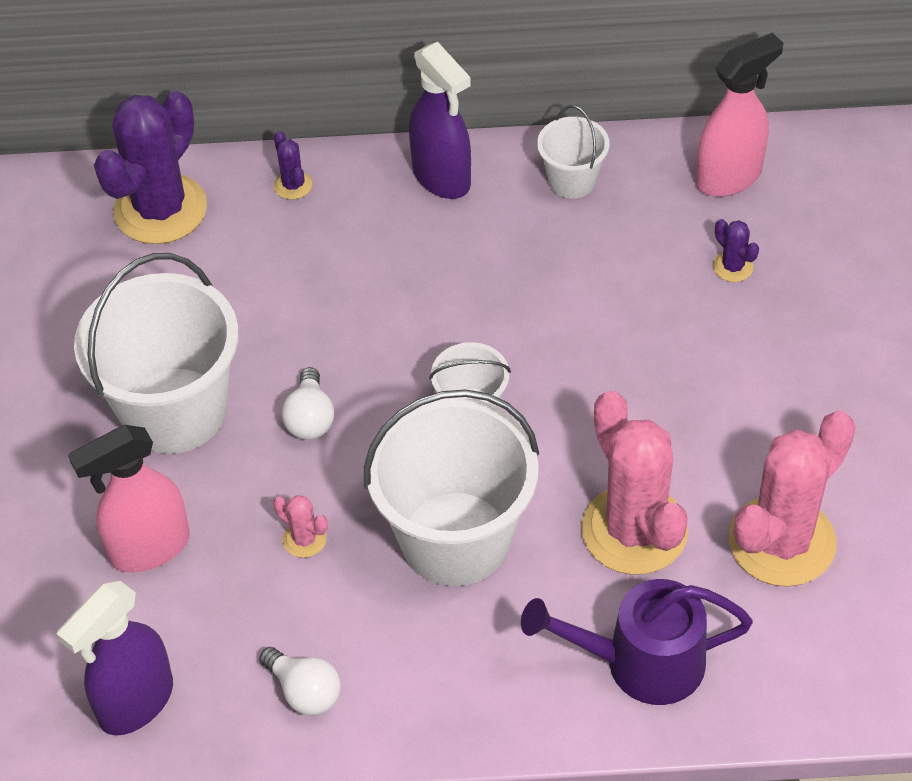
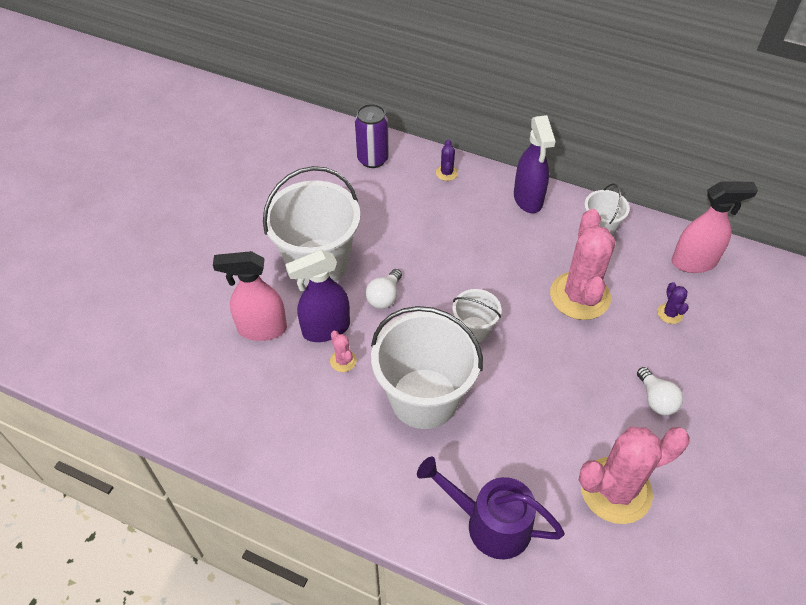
camera: 25 degrees right, 0 degrees up
purple spray bottle [57,581,173,735] -> purple spray bottle moved to [285,250,350,342]
purple cactus [94,91,207,244] -> purple can [355,104,389,168]
white light bulb [259,647,341,716] -> white light bulb moved to [637,367,683,415]
pink cactus [581,391,688,575] -> pink cactus moved to [550,209,615,320]

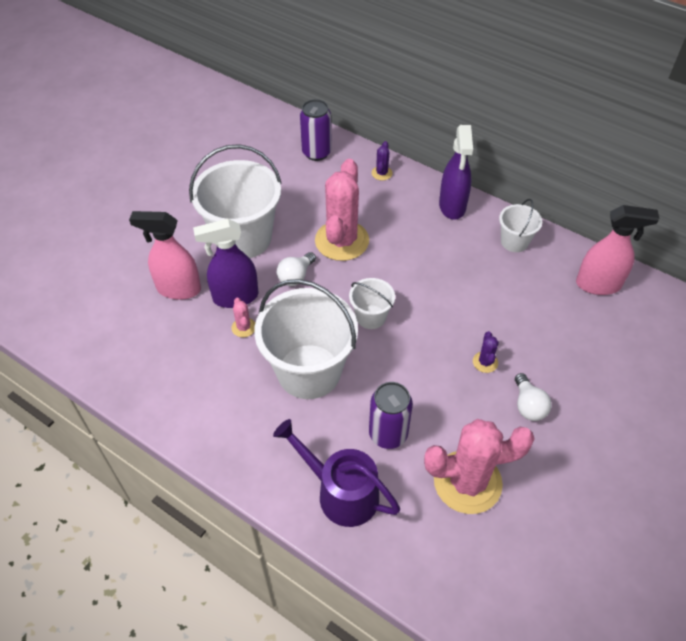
camera: 10 degrees right, 0 degrees up
pink cactus [550,209,615,320] -> pink cactus moved to [315,159,369,261]
purple cactus [657,282,689,324] -> purple cactus moved to [473,331,499,373]
none -> purple can [369,382,413,449]

